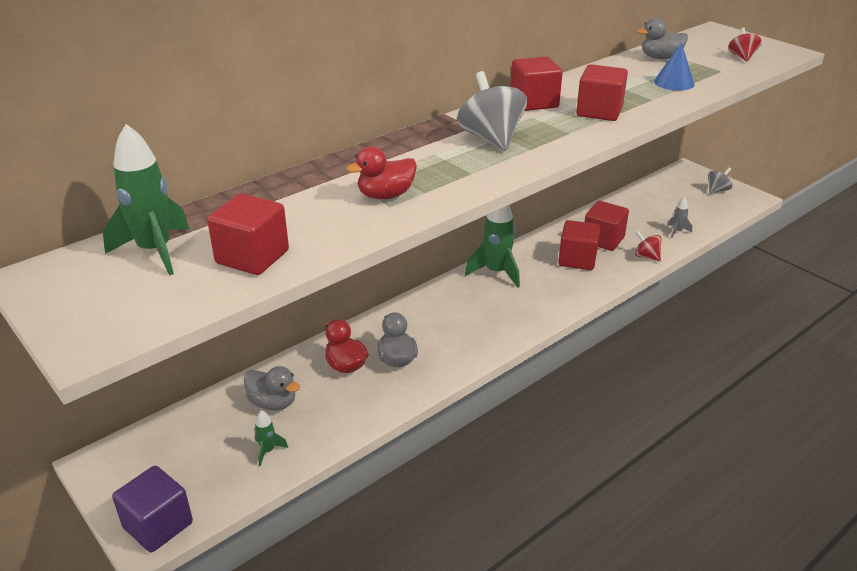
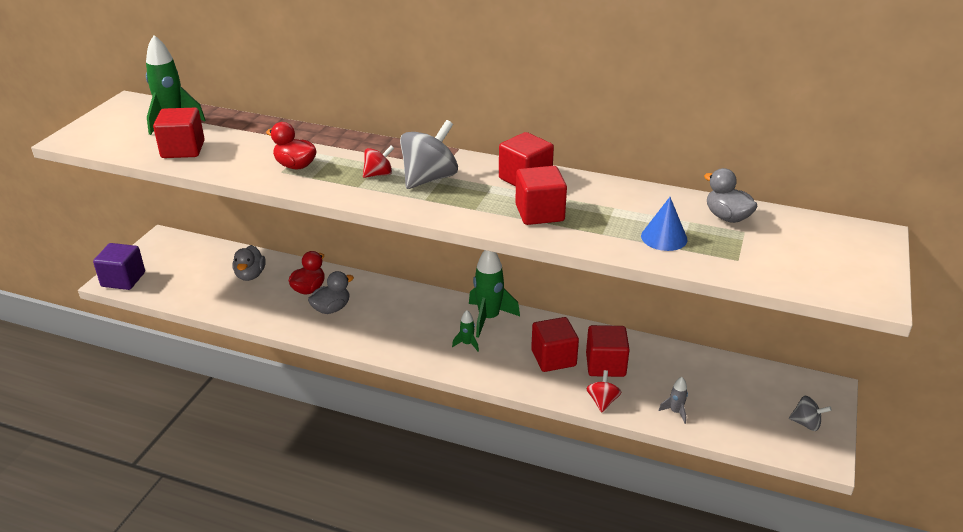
camera: 60 degrees right, 0 degrees up
green rocket [254,410,288,466] -> green rocket moved to [452,310,479,351]
red spinning top [728,27,762,62] -> red spinning top moved to [363,146,394,178]

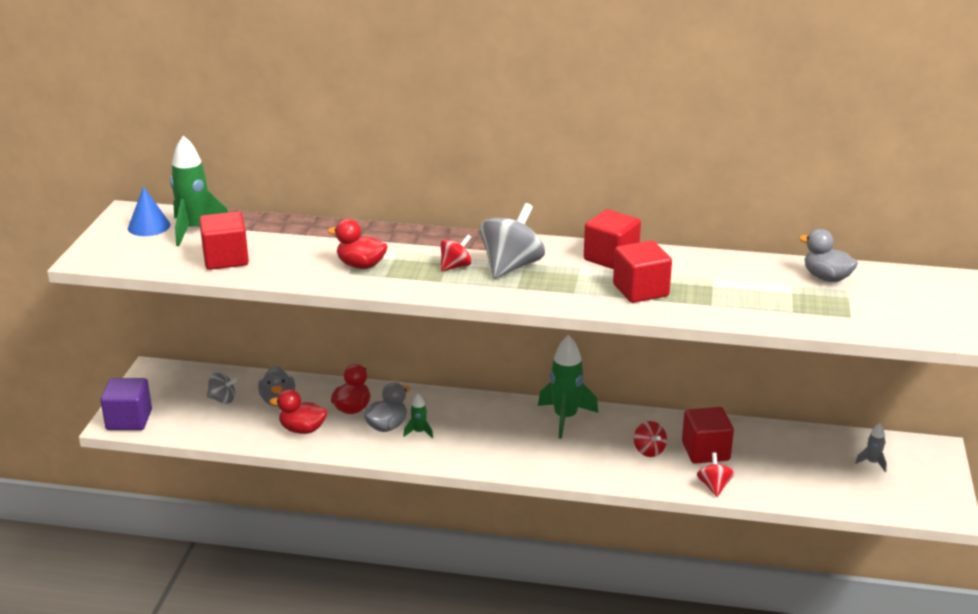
camera: 10 degrees left, 5 degrees down
green rocket [452,310,479,351] -> green rocket moved to [403,393,433,439]
red cube [531,317,579,372] -> red spinning top [634,421,667,457]
blue cone [641,197,688,251] -> blue cone moved to [128,187,171,236]
grey rocket [659,377,688,424] -> grey rocket moved to [855,423,887,472]
grey spinning top [789,396,832,431] -> grey spinning top moved to [207,373,237,404]
none -> red duck [269,389,327,434]

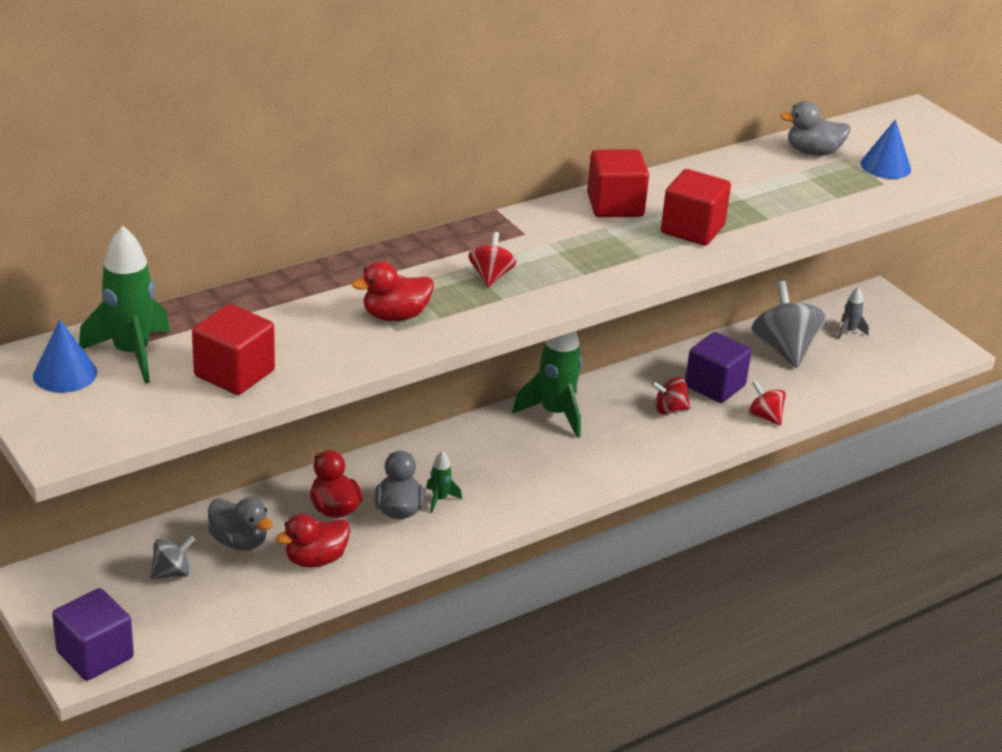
camera: 45 degrees left, 5 degrees up
grey spinning top [480,203,545,279] -> grey spinning top moved to [751,281,826,368]
red spinning top [634,421,667,457] -> red spinning top turned 150 degrees clockwise [651,377,691,414]
red cube [682,407,734,464] -> purple cube [685,332,751,403]
none -> blue cone [861,119,911,179]

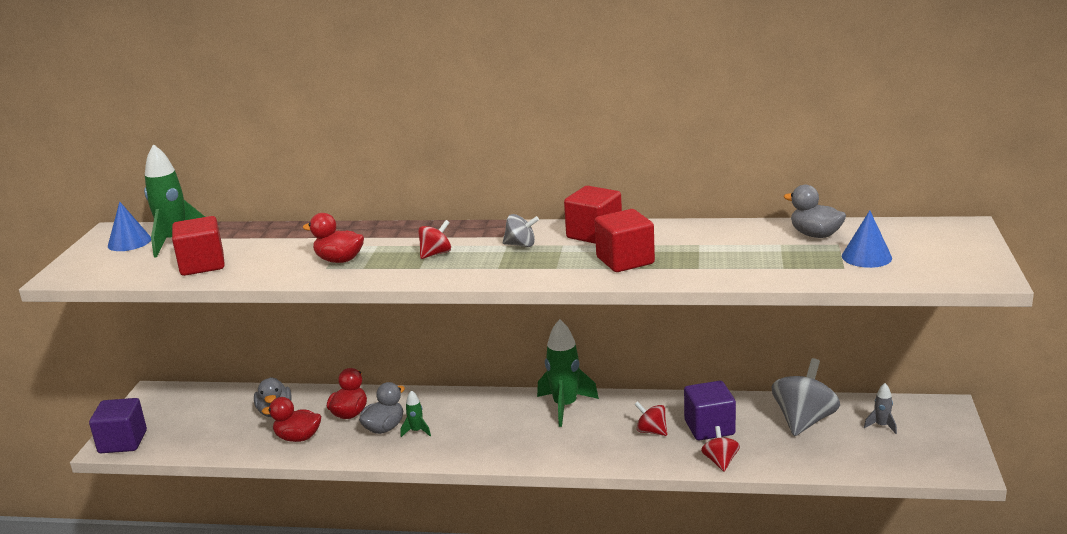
camera: 45 degrees right, 10 degrees down
grey spinning top [150,536,195,579] -> grey spinning top moved to [503,214,539,247]

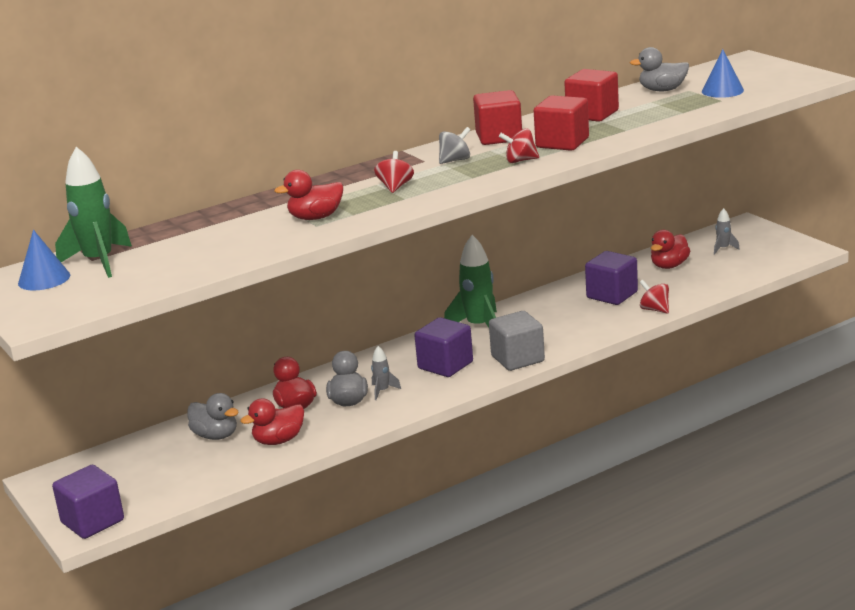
camera: 40 degrees left, 0 degrees up
red cube [172,216,225,276] -> red cube moved to [564,69,619,122]
green rocket [400,390,431,437] -> grey rocket [371,346,401,400]
red spinning top [634,401,667,436] -> red spinning top moved to [499,128,539,163]
grey spinning top [772,358,840,436] -> red duck [651,230,690,269]
none -> purple cube [414,317,473,377]
none -> grey cube [489,311,545,371]

